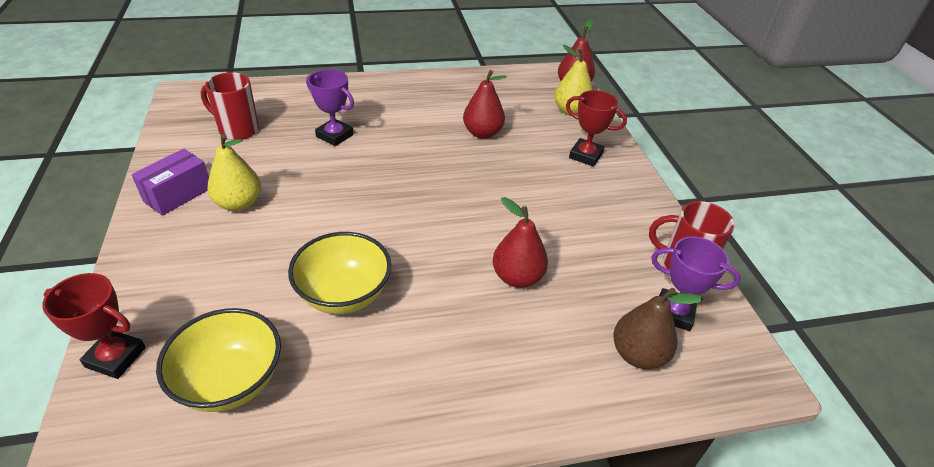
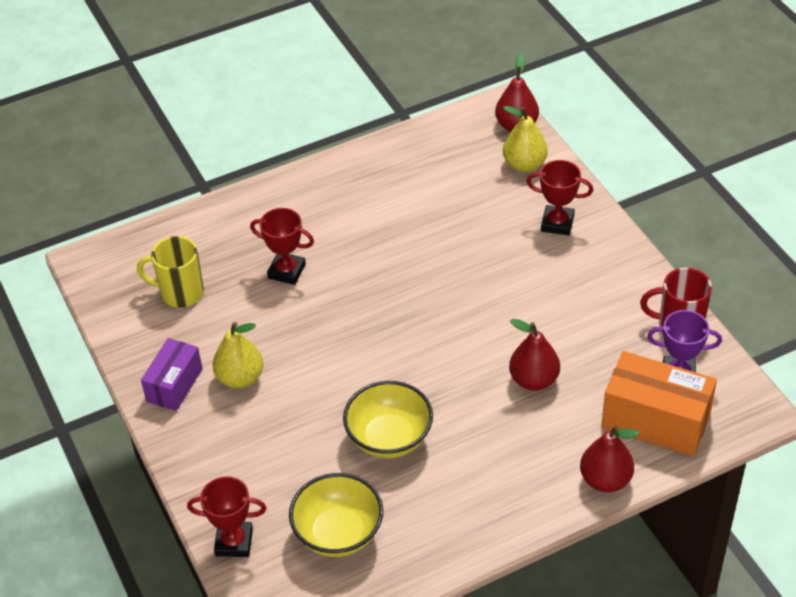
camera: 10 degrees left, 5 degrees up
red mug [201,72,259,140] -> yellow mug [137,236,204,308]
purple trophy [306,69,354,146] -> red trophy [250,208,314,285]
red pear [463,70,507,139] -> red pear moved to [580,425,639,492]
brown pear [613,288,703,369] -> orange box [601,351,717,457]

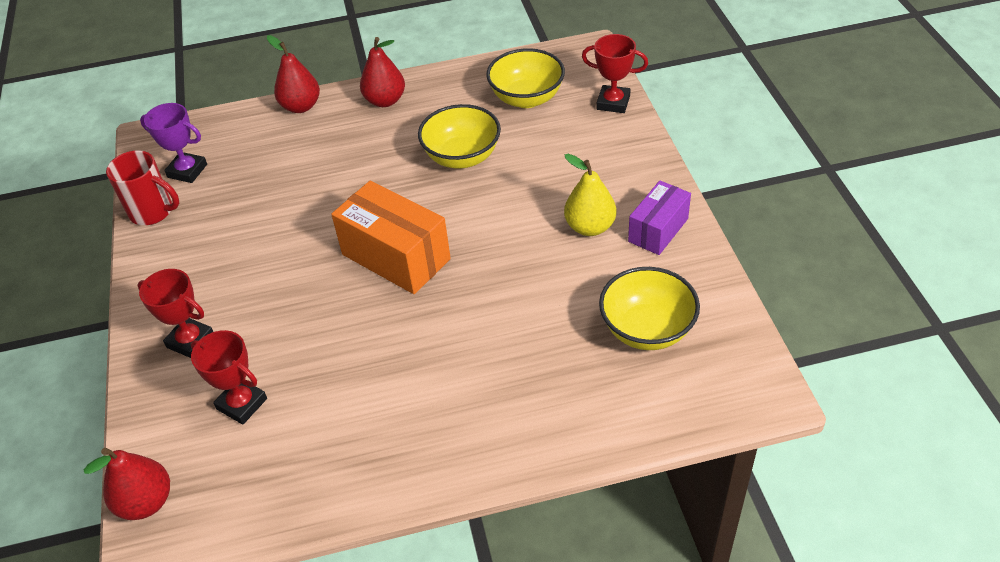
camera: 165 degrees left, 0 degrees up
yellow mug [137,236,204,308] -> yellow bowl [599,267,700,350]
red trophy [250,208,314,285] -> red trophy moved to [191,330,267,425]
yellow pear [503,106,548,172] -> none
red pear [509,319,560,391] -> red pear moved to [360,37,405,107]
orange box [601,351,717,457] -> orange box moved to [331,180,451,294]

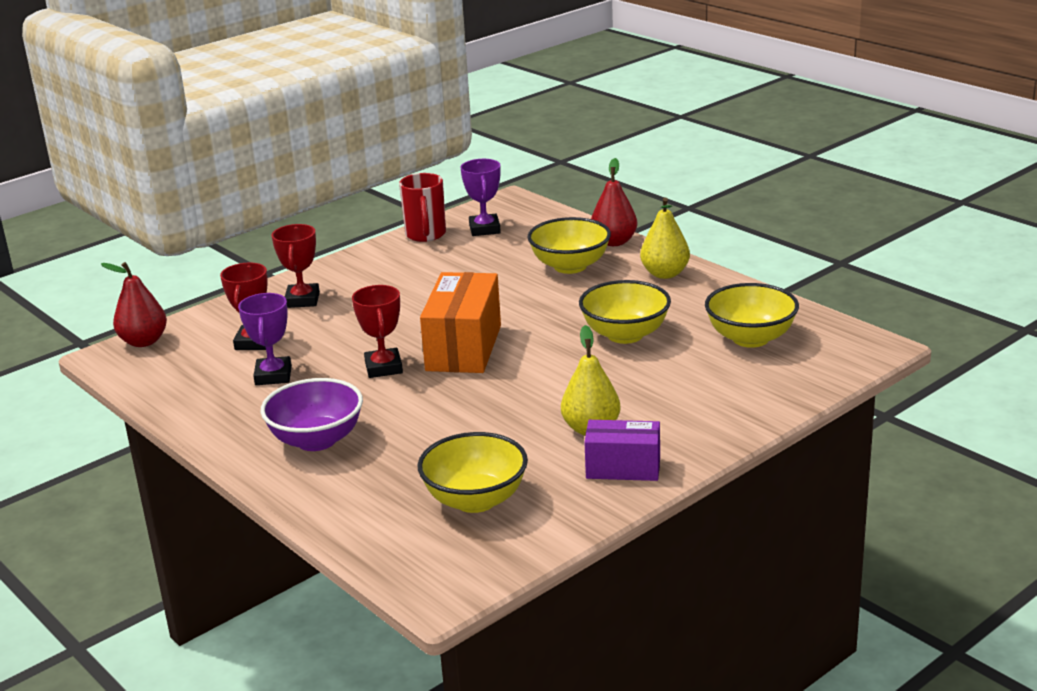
camera: 60 degrees right, 20 degrees down
red pear [360,37,405,107] -> yellow pear [640,198,690,279]
red trophy [582,34,648,113] -> red trophy moved to [352,285,403,378]
none -> purple trophy [238,293,292,385]
none -> purple bowl [261,378,363,451]
none -> yellow bowl [527,217,611,274]

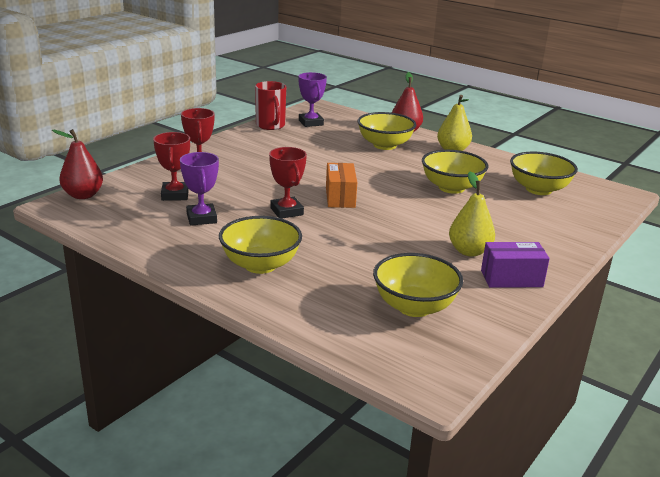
camera: 15 degrees left, 0 degrees up
purple bowl [261,378,363,451] -> yellow bowl [219,216,302,274]
orange box [420,272,501,373] -> orange box [326,163,357,208], size x0.62

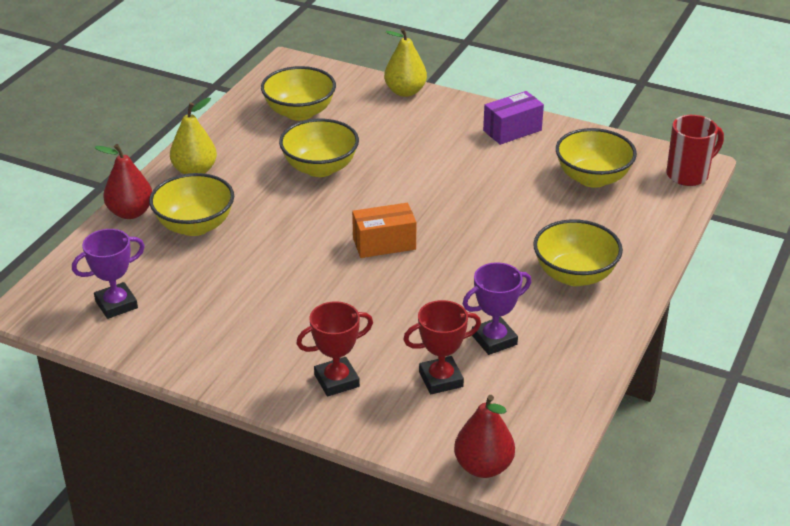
camera: 100 degrees left, 10 degrees up
red mug [255,81,286,130] -> red mug moved to [666,115,724,186]
red trophy [269,147,307,218] -> none
yellow pear [449,171,495,257] -> yellow pear moved to [384,28,427,97]
purple box [481,242,550,288] -> purple box turned 75 degrees clockwise [483,91,544,145]

